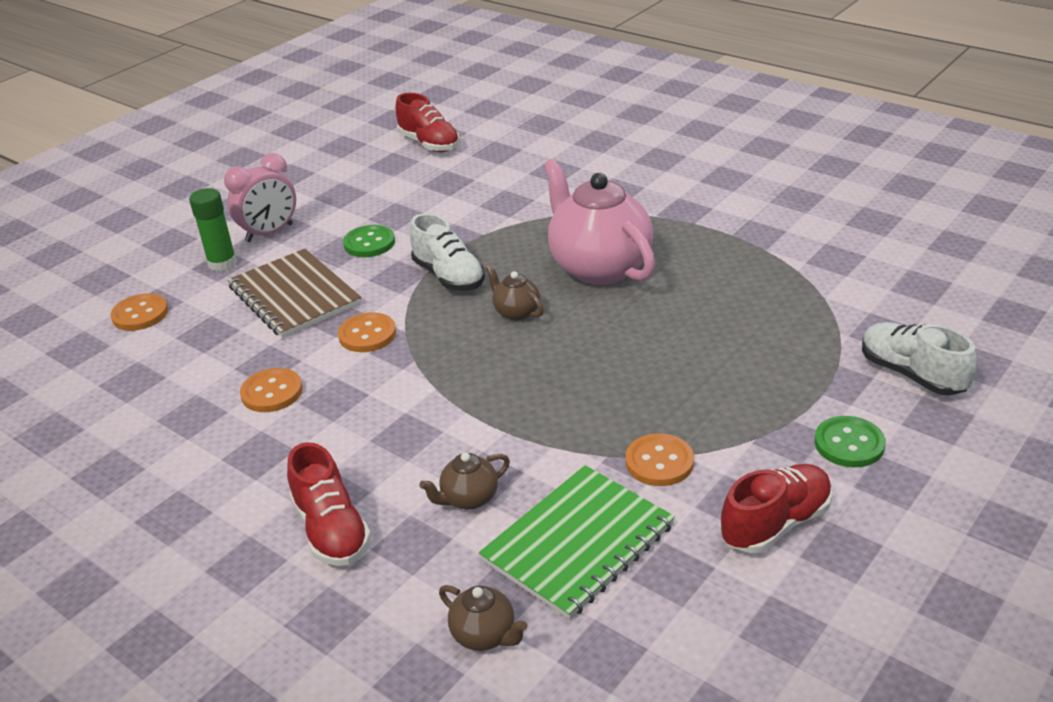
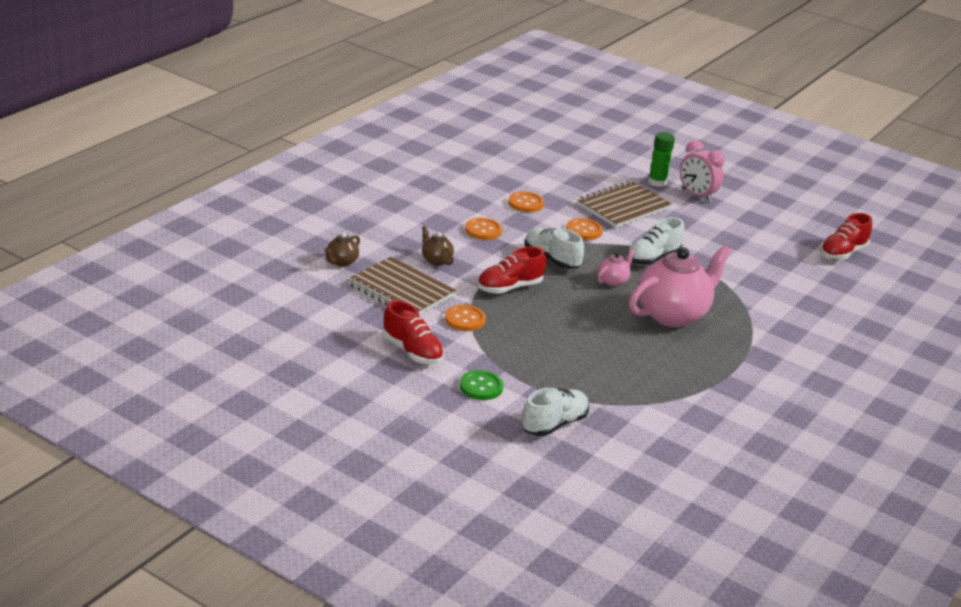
camera: 80 degrees right, 5 degrees down
orange button [110,293,168,331] -> orange button moved to [465,218,502,240]
red shoe [287,442,371,566] -> red shoe moved to [477,247,546,294]
green button [343,225,395,257] -> none
green notebook [479,465,675,620] -> brown notebook [348,257,456,315]
brown teapot [486,265,544,321] -> pink teapot [598,250,635,286]
none -> white shoe [525,228,584,269]

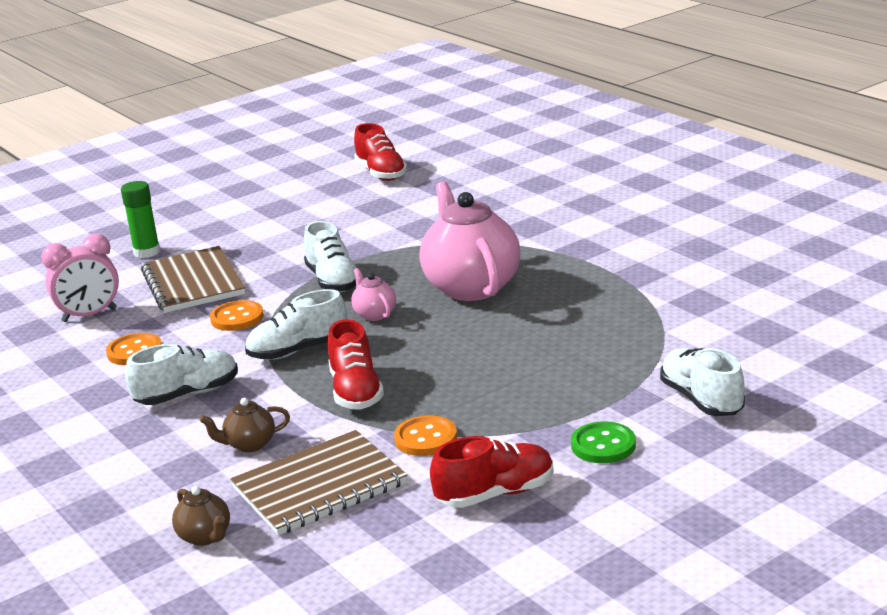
camera: 65 degrees left, 5 degrees down
orange button [465,218,502,240] -> white shoe [125,344,238,405]
pink clock [680,140,725,202] -> pink clock moved to [41,234,119,322]

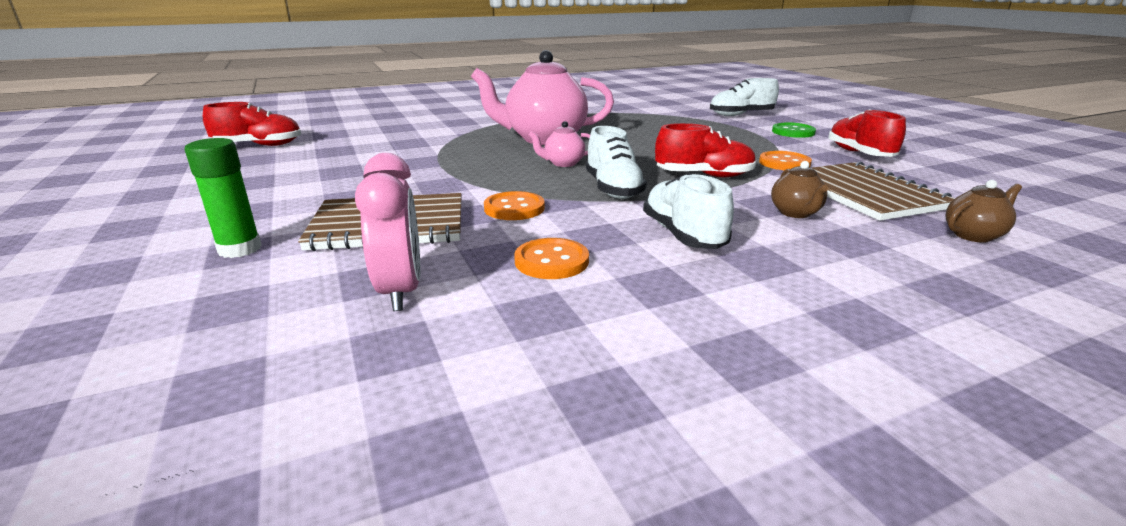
camera: 80 degrees left, 0 degrees up
white shoe [304,221,356,292] -> none

